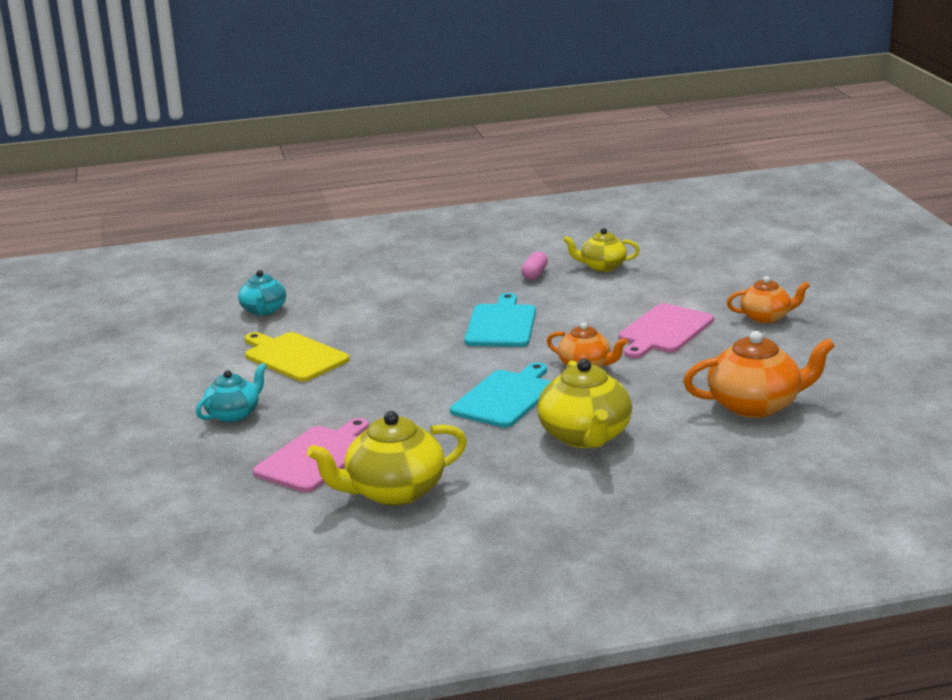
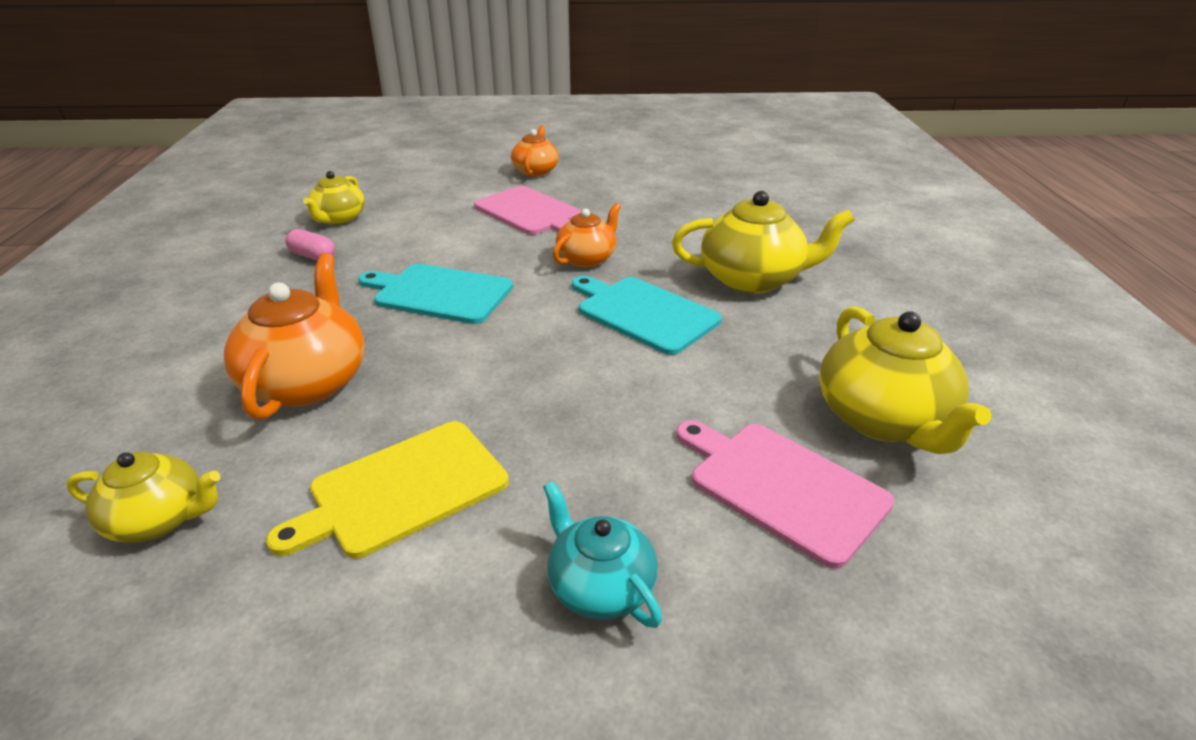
camera: 80 degrees left, 10 degrees up
turquoise teapot [238,270,286,316] -> yellow teapot [66,452,220,543]
orange teapot [683,331,835,418] -> orange teapot moved to [223,253,364,420]

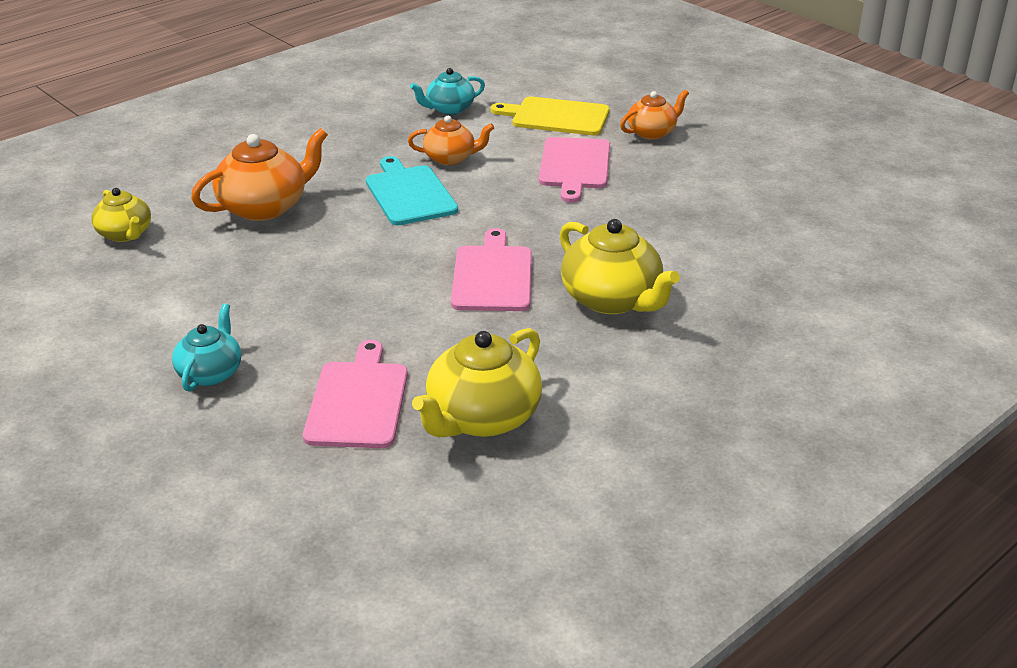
camera: 50 degrees right, 0 degrees up
yellow cutting board [266,421,509,559] -> yellow cutting board moved to [491,97,610,135]
pink capsule [285,229,335,261] -> none
yellow teapot [303,171,365,225] -> turquoise teapot [410,68,485,115]
orange teapot [553,203,621,268] -> orange teapot moved to [408,116,494,165]
turquoise cutting board [572,276,722,355] -> pink cutting board [451,228,532,311]

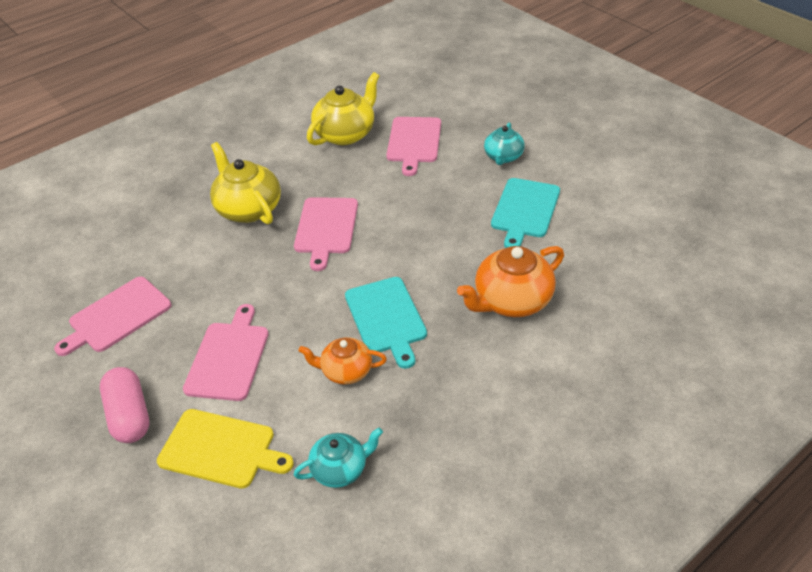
camera: 175 degrees left, 10 degrees up
yellow teapot [91,188,151,242] -> none
orange teapot [620,90,689,139] -> pink capsule [100,367,149,443]
none -> pink cutting board [54,276,171,356]
none -> turquoise cutting board [491,178,560,248]

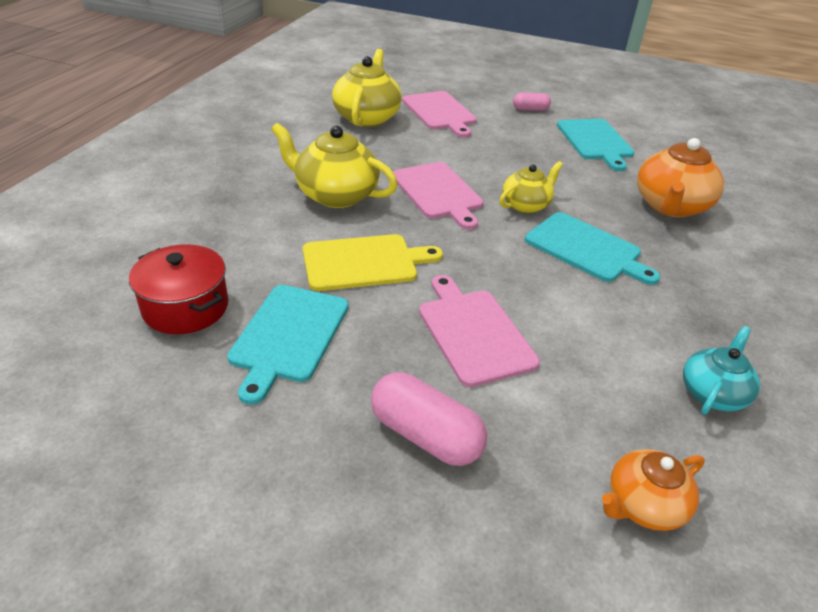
camera: 35 degrees left, 5 degrees down
pink cutting board [54,276,171,356] -> turquoise cutting board [227,285,349,405]
yellow cutting board [157,409,294,489] -> yellow cutting board moved to [303,234,443,291]
orange teapot [298,337,387,385] -> orange teapot moved to [602,449,705,531]
turquoise teapot [484,122,525,165] -> pink capsule [513,92,551,111]
none -> red pot [129,244,228,334]
none -> yellow teapot [500,161,563,213]

